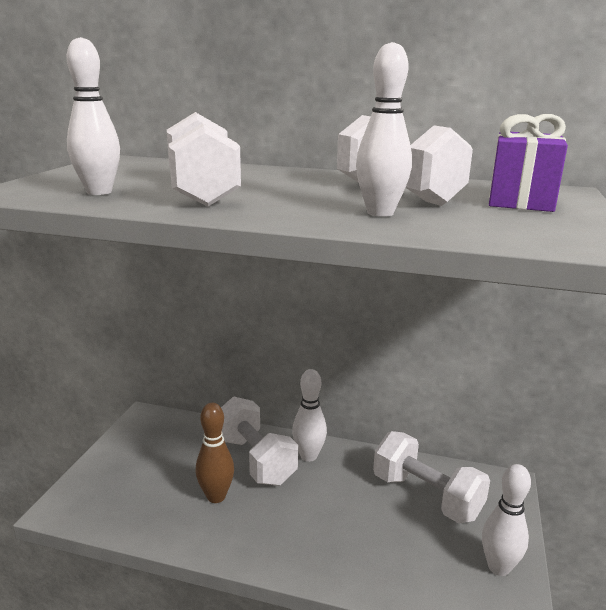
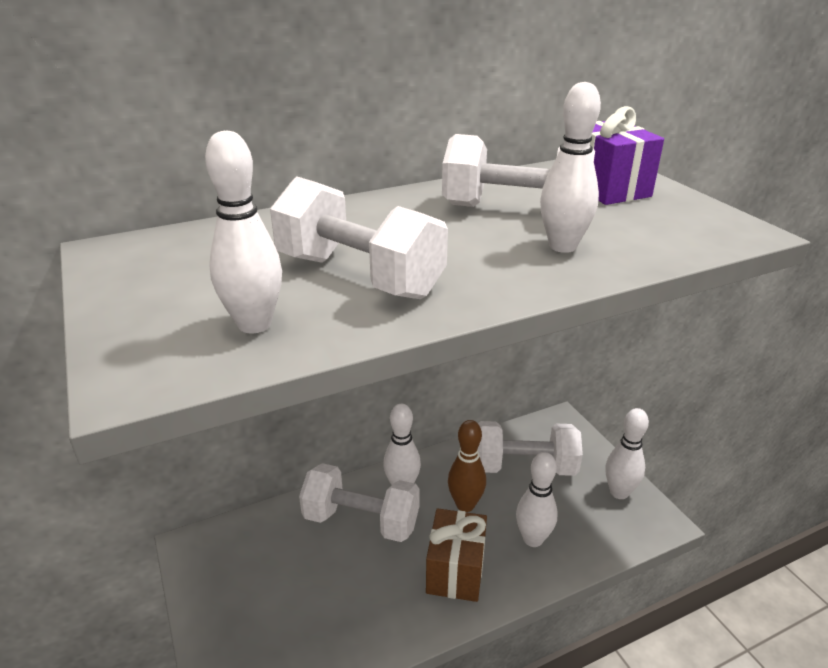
camera: 40 degrees left, 10 degrees up
brown bowling pin [195,403,234,503] -> brown bowling pin moved to [448,420,486,512]
none -> brown gift [426,508,487,602]
none -> white bowling pin [516,452,558,547]

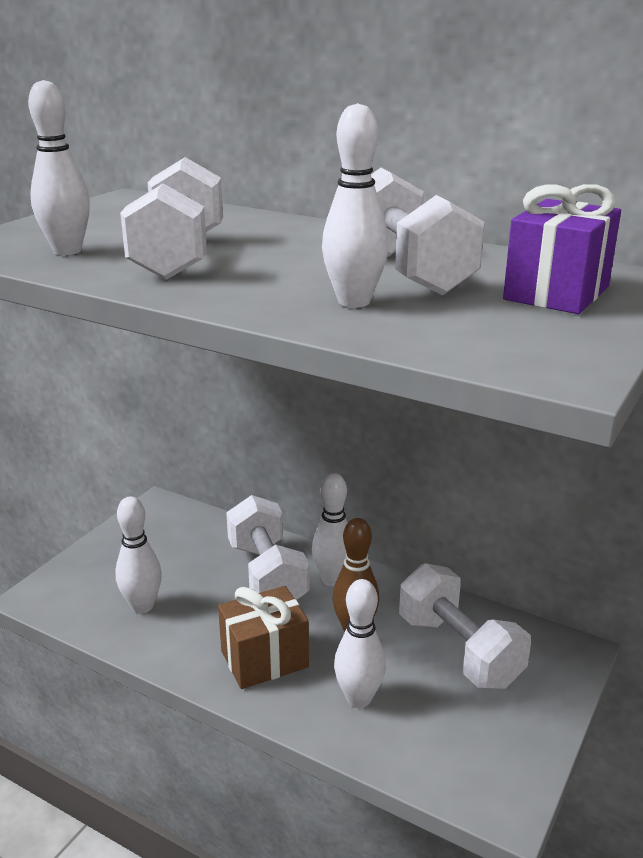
camera: 55 degrees right, 5 degrees down
white bowling pin [606,408,649,499] -> white bowling pin moved to [115,497,162,613]

